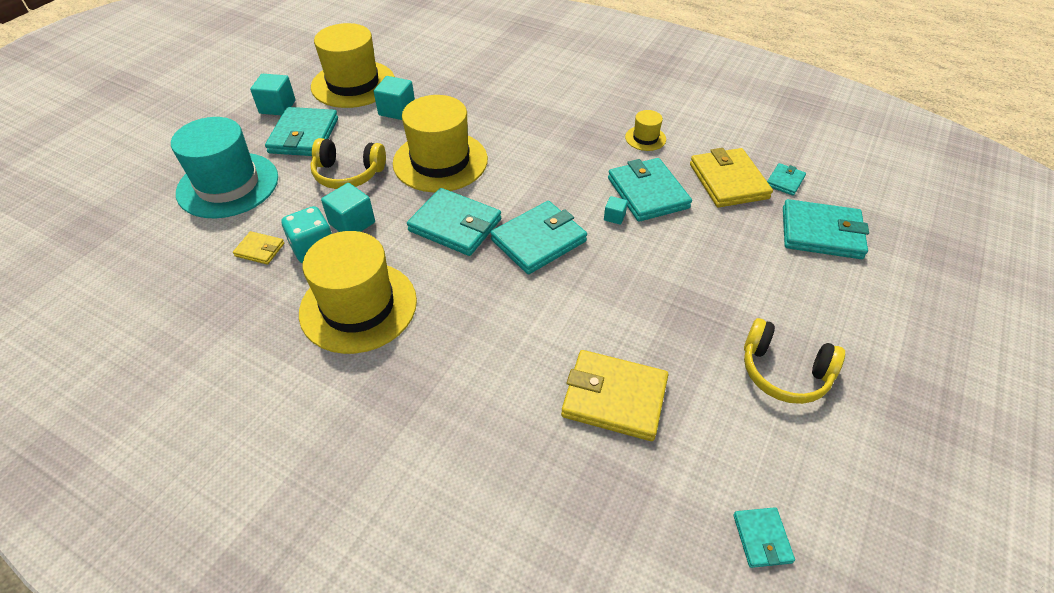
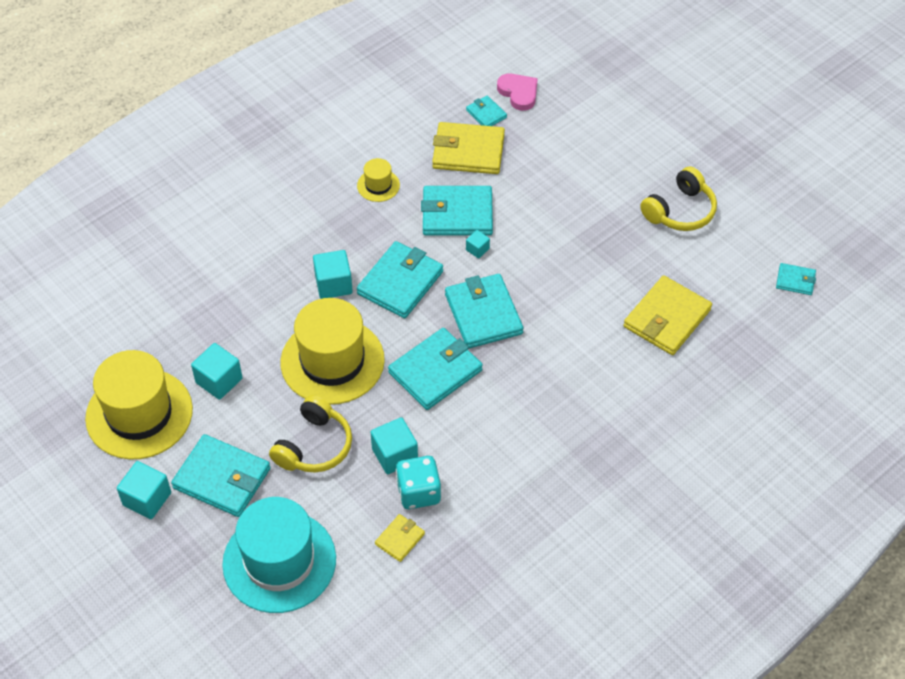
camera: 70 degrees left, 5 degrees up
yellow hat [299,231,417,354] -> none
turquoise wallet [783,199,869,259] -> turquoise wallet moved to [357,241,443,318]
none -> turquoise cube [313,250,353,299]
none -> pink heart [497,74,538,111]

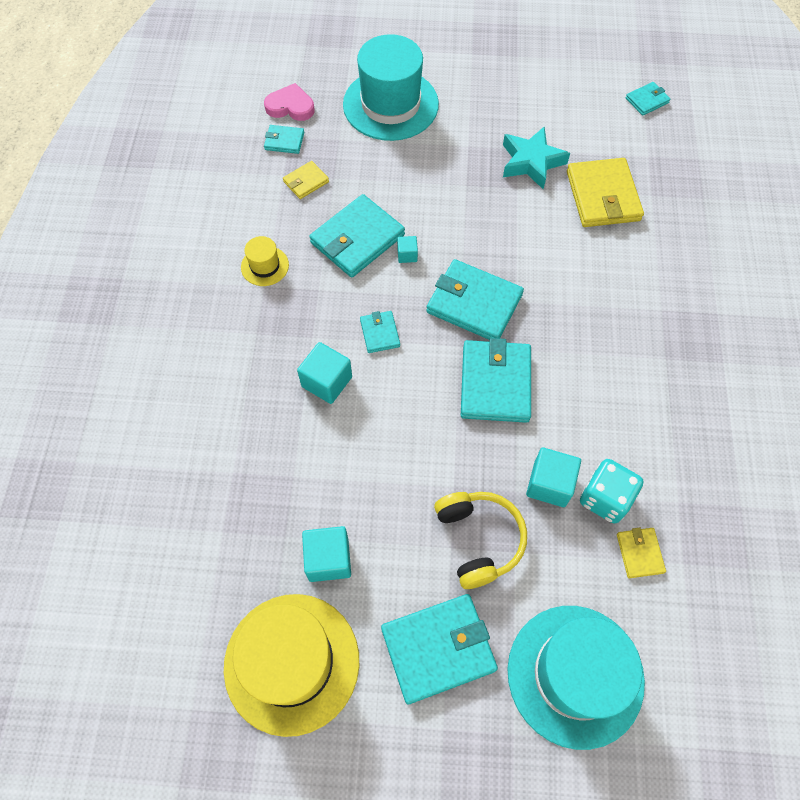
camera: 45 degrees left, 10 degrees up
turquoise cube [117,461,171,519] -> none
yellow hat [281,298,385,405] -> none
turquoise wallet [357,241,443,318] -> turquoise wallet [360,311,400,353], size x0.50
yellow wallet [432,122,505,174] -> yellow wallet [283,161,329,199], size x0.50
yellow headphones [640,166,717,231] -> none
none -> turquoise hat [343,34,439,141]
none -> turquoise star [503,126,570,189]

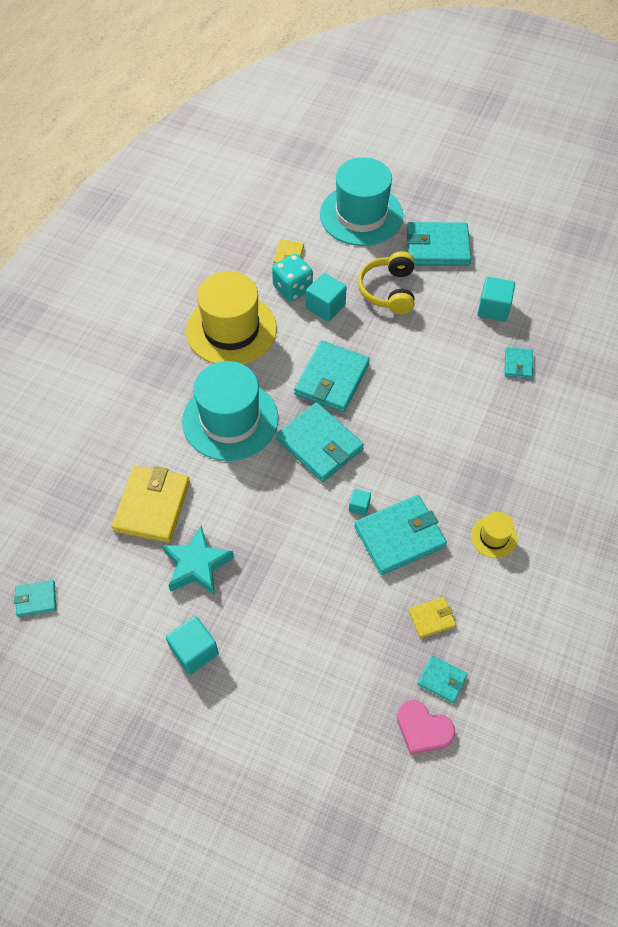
camera: 160 degrees left, 5 degrees down
yellow hat [224,594,359,737] -> yellow hat moved to [186,271,277,364]
turquoise cube [297,342,352,404] -> turquoise cube moved to [166,616,219,675]
turquoise hat [343,34,439,141] -> turquoise hat moved to [182,361,278,461]
turquoise wallet [360,311,400,353] -> turquoise wallet moved to [504,347,533,379]

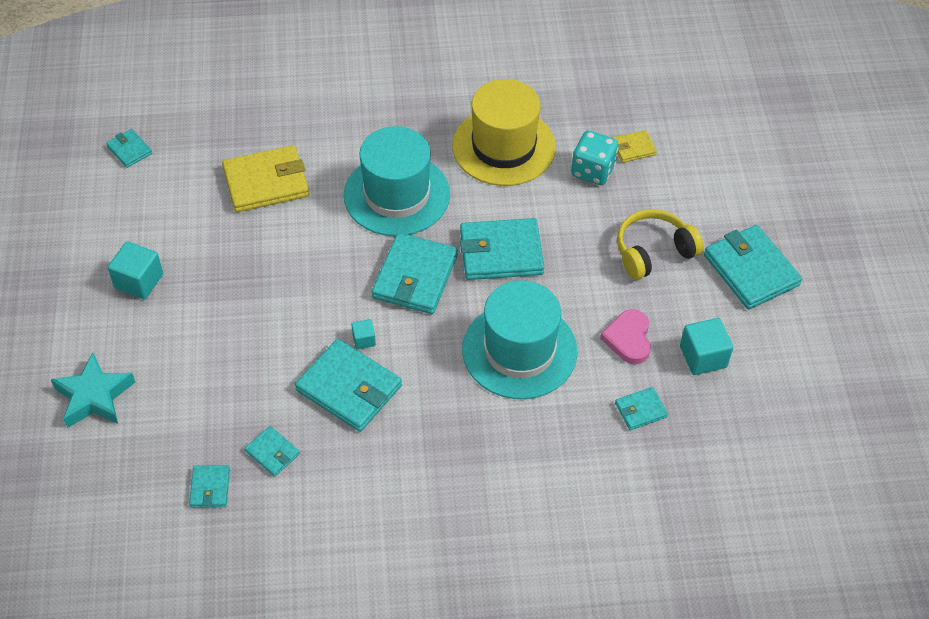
camera: 60 degrees right, 5 degrees down
turquoise star [162,525,234,595] -> turquoise star moved to [51,353,135,428]
turquoise cube [306,273,347,322] -> none
turquoise hat [320,157,403,246] -> turquoise hat moved to [462,280,577,399]
pink heart [397,700,455,755] -> pink heart moved to [600,309,651,364]
yellow wallet [408,597,456,638] -> turquoise wallet [245,426,300,477]
yellow hat [471,512,517,558] -> none

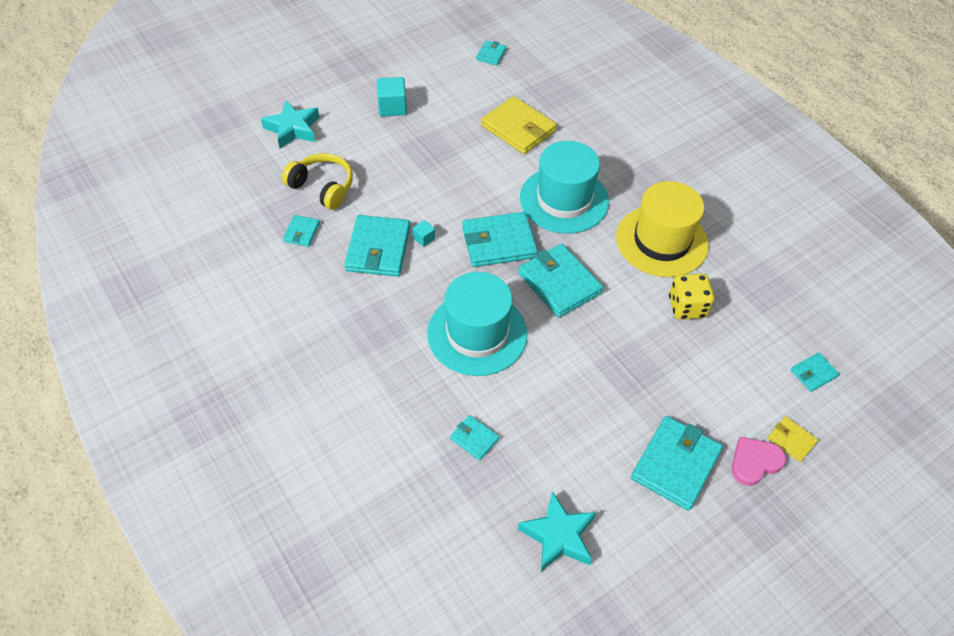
camera: 60 degrees right, 0 degrees up
turquoise wallet [189,465,230,508] -> turquoise wallet moved to [791,352,839,392]
turquoise dice [571,131,618,185] -> yellow dice [669,273,714,320]
pink heart [600,309,651,364] -> pink heart moved to [732,437,786,486]
yellow wallet [612,130,657,163] -> yellow wallet moved to [768,416,818,462]
yellow headphones [617,209,704,280] -> yellow headphones moved to [282,153,353,210]
turquoise cube [680,318,733,375] -> none
none -> turquoise star [518,492,596,572]

